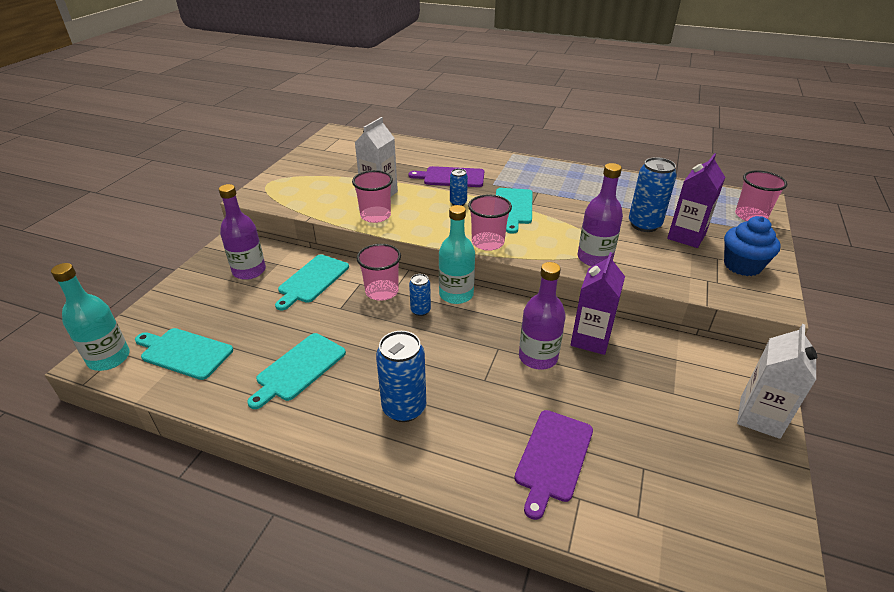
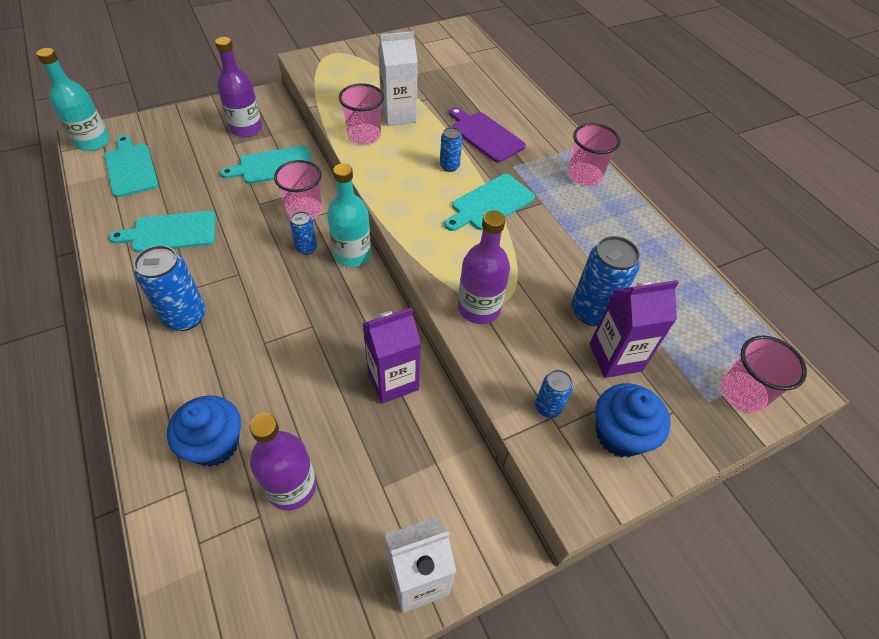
camera: 40 degrees right, 15 degrees up
pink cup [468,194,512,251] -> pink cup moved to [568,123,620,186]
purple cutting board [514,410,593,520] -> blue cupcake [167,395,241,467]
purple bottle [519,262,566,370] -> purple bottle moved to [250,413,317,510]
none -> blue can [535,369,573,418]

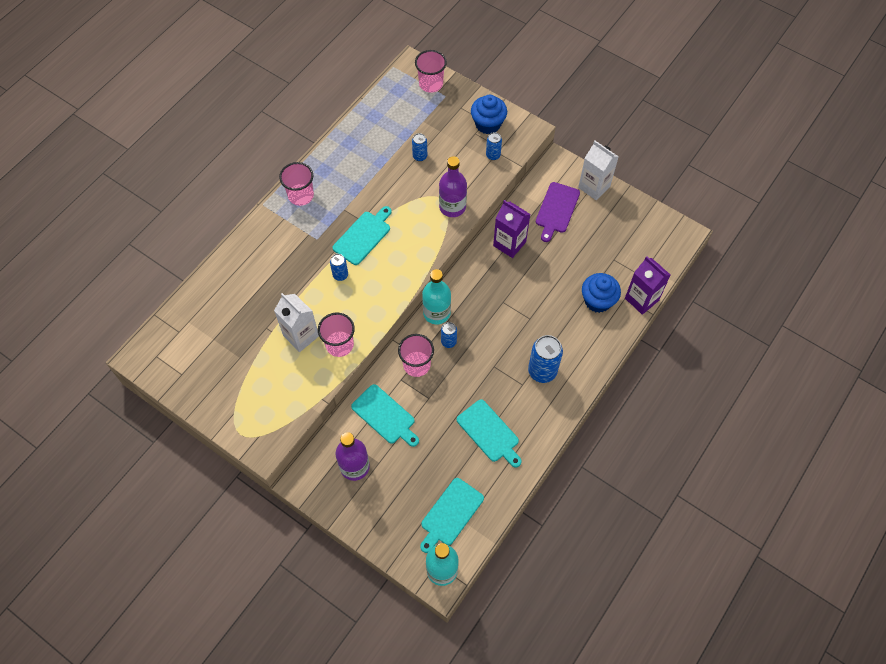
camera: 115 degrees left, 10 degrees up
purple bottle [250,413,317,510] -> none
turquoise cutting board [444,174,535,231] -> turquoise cutting board turned 75 degrees counterclockwise [332,206,392,265]
purple cutting board [449,107,526,162] -> purple cutting board moved to [536,182,580,242]
blue can [572,236,640,326] -> blue can [412,133,427,161], size x0.55
purple carton [589,280,679,378] -> purple carton moved to [625,256,670,315]

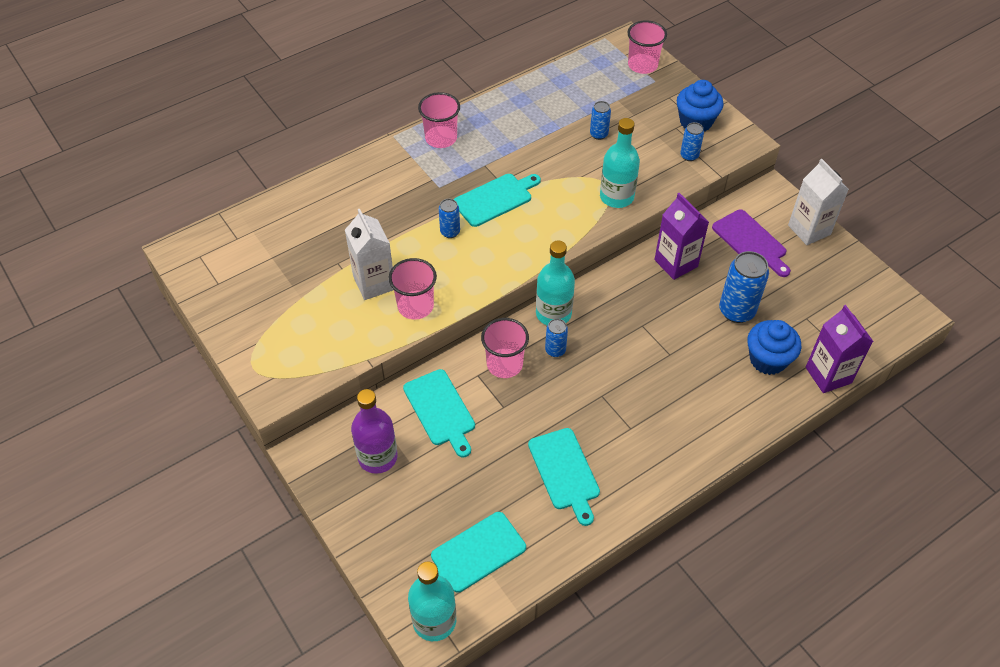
camera: 20 degrees right, 10 degrees down
purple bottle [439,156,467,217] -> turquoise bottle [600,118,640,208]
blue can [528,335,563,383] -> blue can moved to [719,251,769,323]
purple cutting board [536,182,580,242] -> purple cutting board turned 75 degrees counterclockwise [712,209,791,277]

